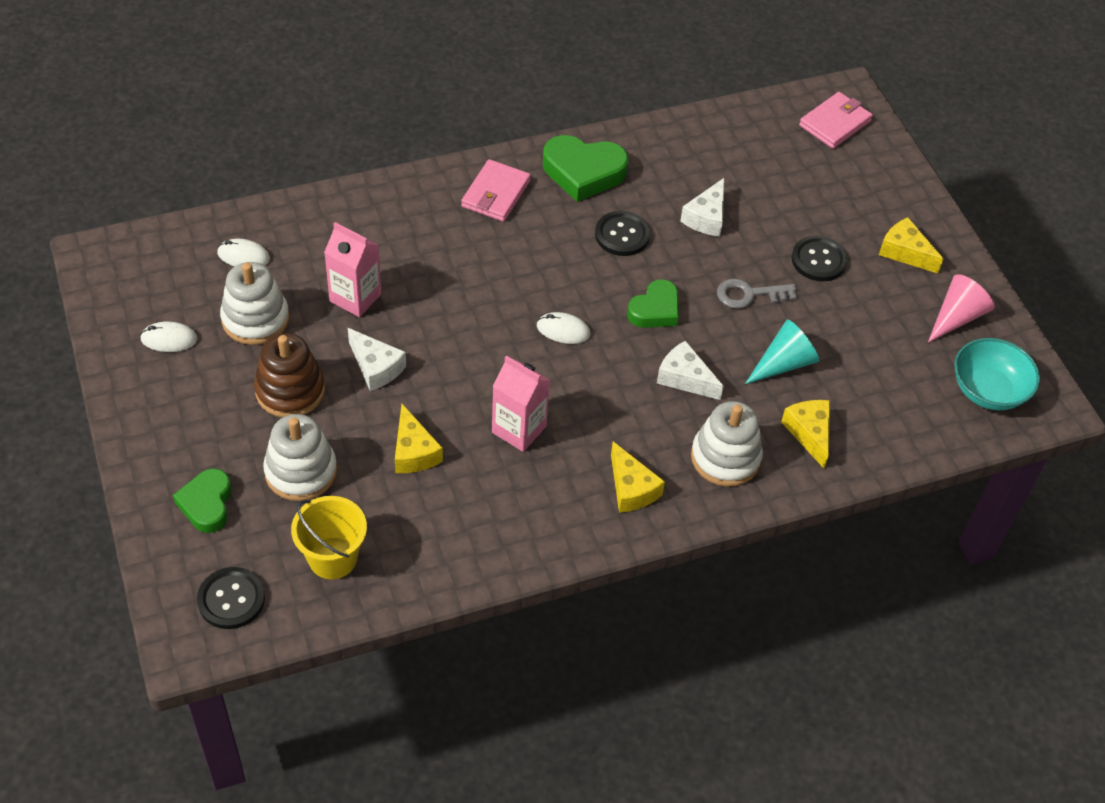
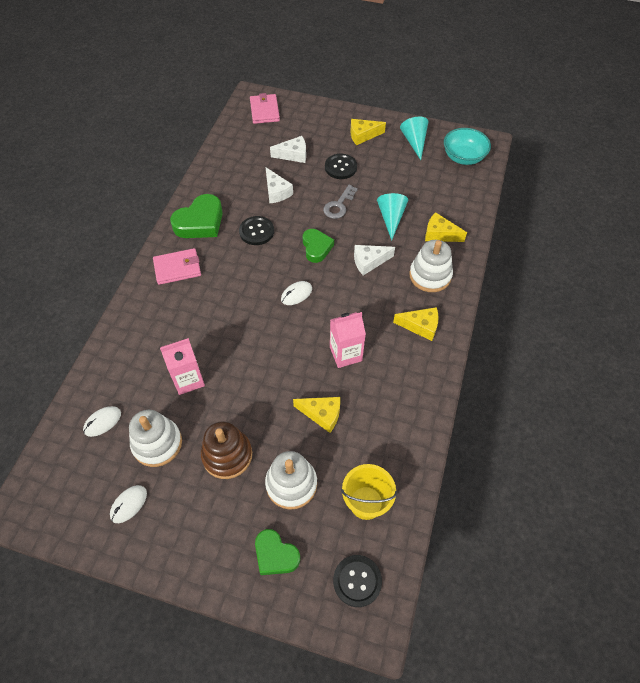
camera: 50 degrees left, 5 degrees up
white cheese [348,328,406,391] -> white cheese moved to [270,136,306,163]
pink wallet [461,159,531,222] -> pink wallet turned 75 degrees counterclockwise [153,248,201,285]
pink cone [928,274,995,343] -> turquoise cone [400,117,428,160]

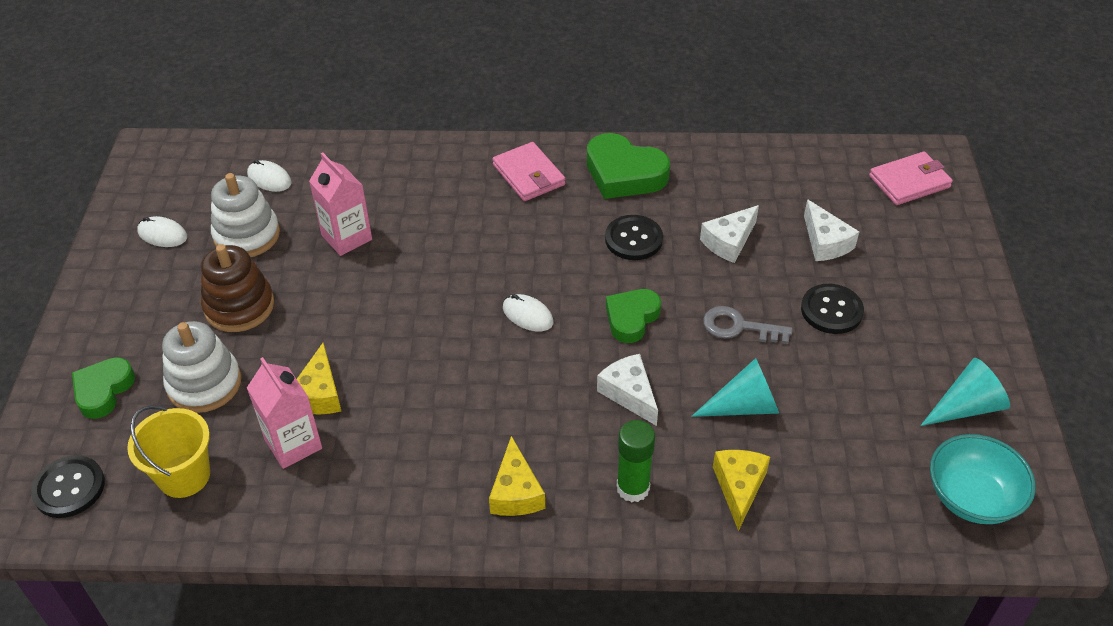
camera: 75 degrees right, 10 degrees down
green heart [303,229,334,263] -> green heart turned 150 degrees clockwise [606,289,661,343]
pink carton [330,312,366,368] -> pink carton moved to [247,357,322,469]
yellow cheese [350,119,386,145] -> none
white stacking toy [409,240,453,292] -> green glue stick [617,420,655,502]

